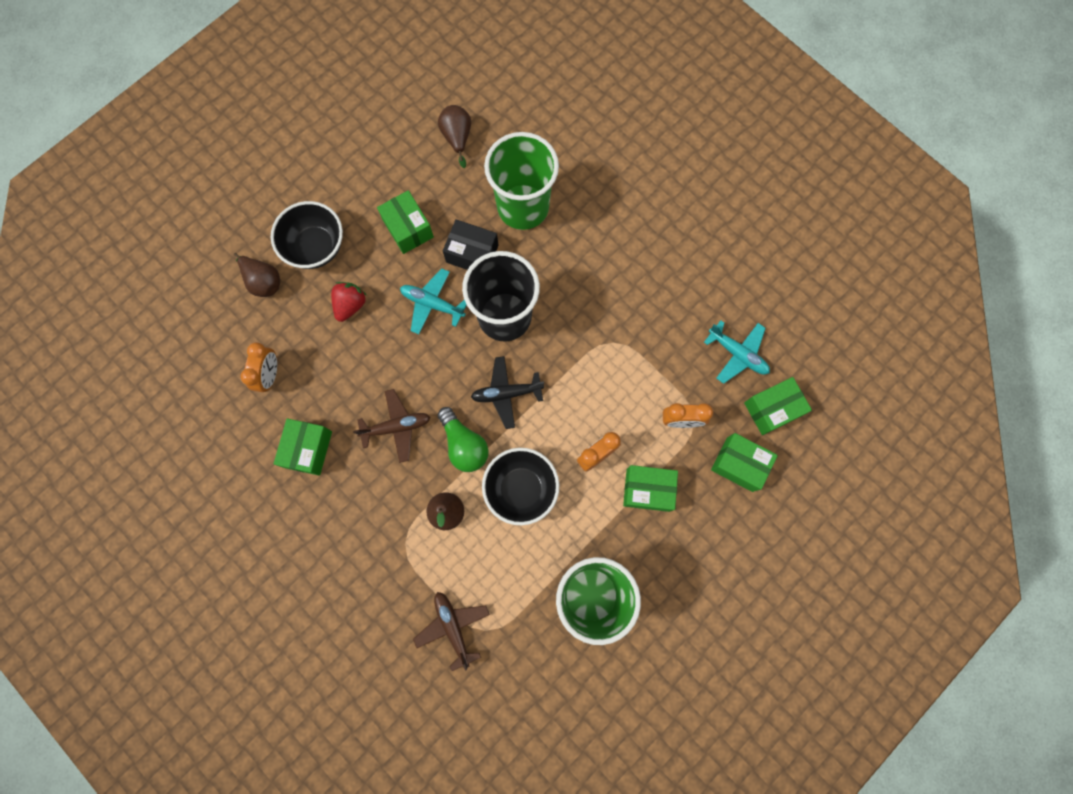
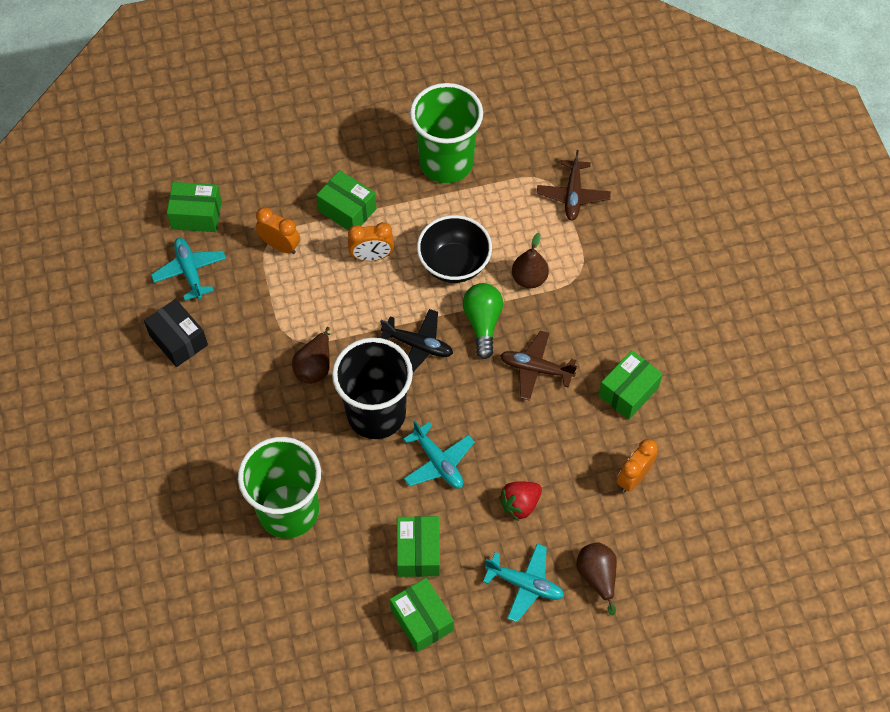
camera: 150 degrees left, 15 degrees down
black bowl [271,201,343,269] -> turquoise plane [483,544,564,622]
brown pear [438,105,471,168] -> brown pear moved to [292,327,331,384]
black box [443,219,499,270] -> black box moved to [144,299,208,367]
green box [711,433,778,492] -> green box moved to [390,578,454,652]

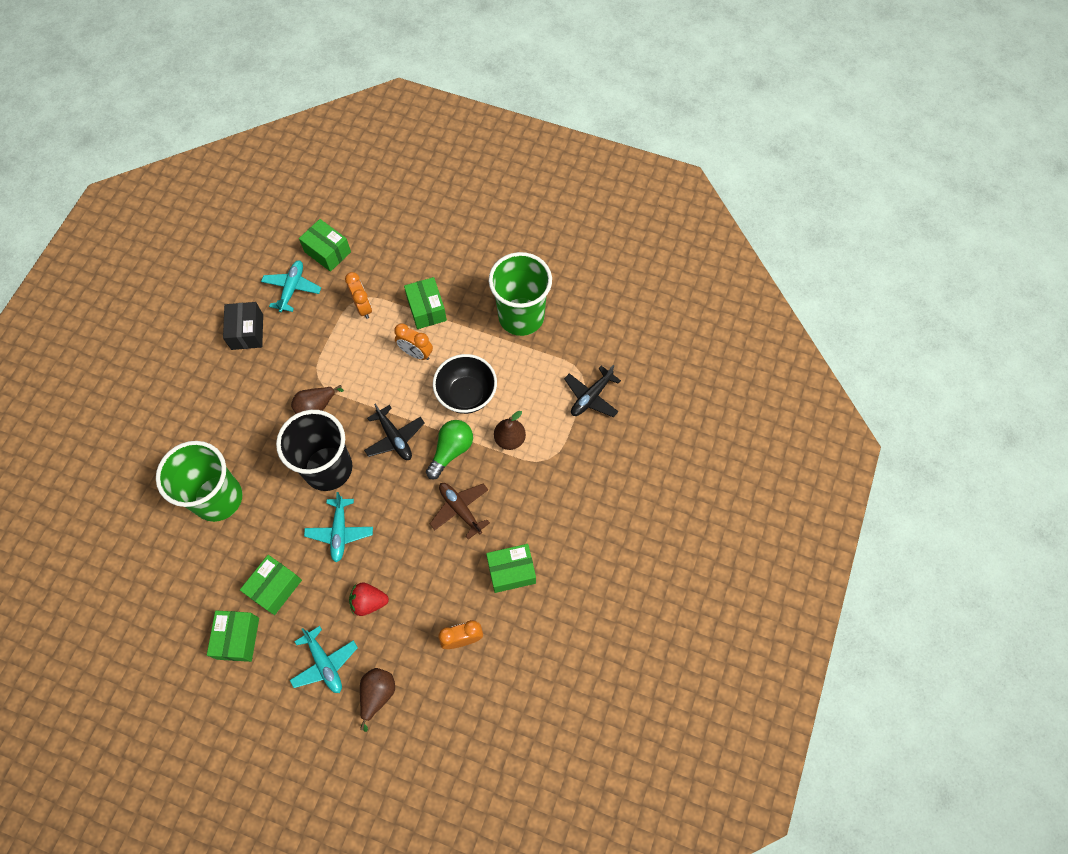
camera: 35 degrees right, 5 degrees up
brown plane [537,150,611,221] -> black plane [564,365,621,417]

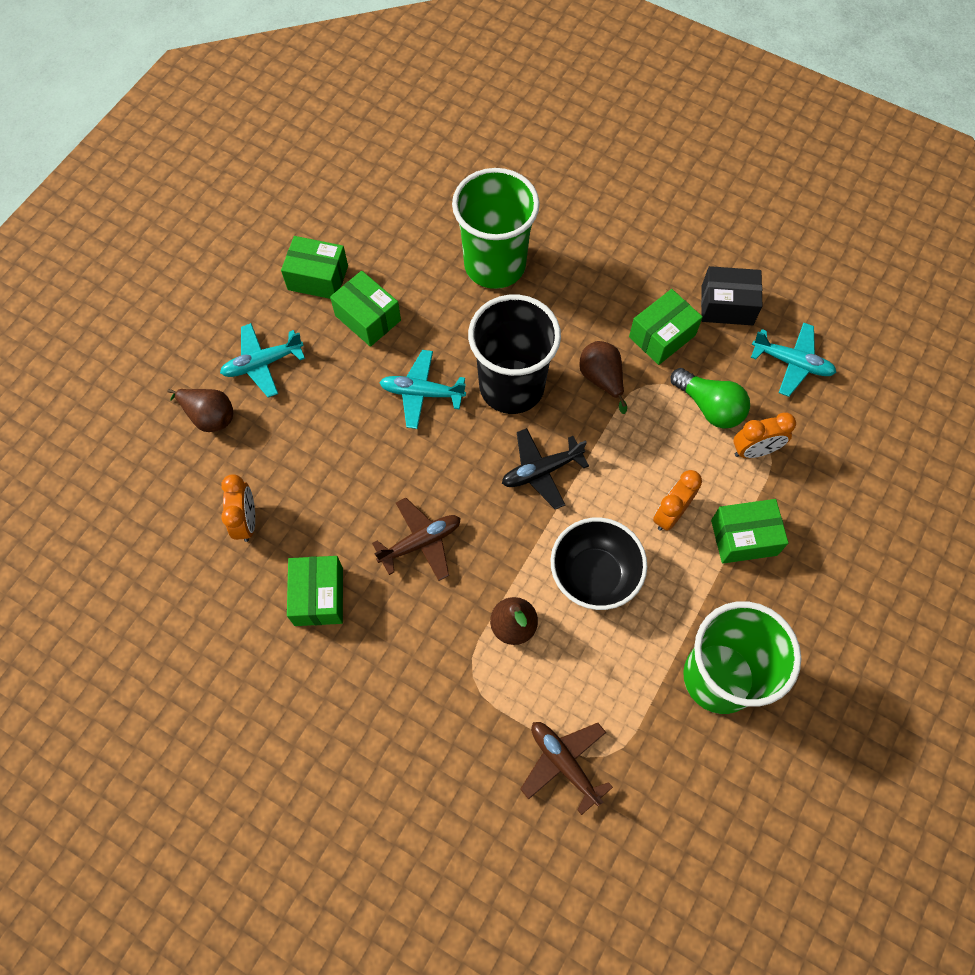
camera: 100 degrees right, 0 degrees up
green box [299,219,351,272] -> green box moved to [629,289,703,365]
red strawberry [349,583,389,616] -> none
green light bulb [426,420,473,479] -> green light bulb moved to [671,368,750,429]
black plane [564,365,621,417] -> brown plane [520,722,613,815]

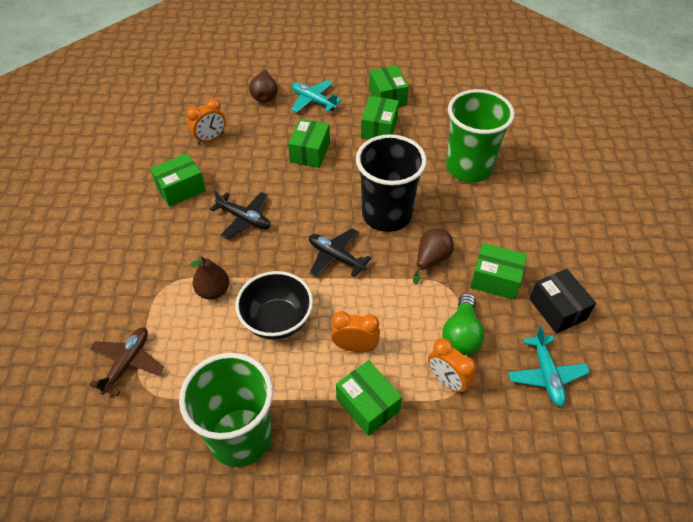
camera: 60 degrees right, 15 degrees down
brown plane [372,498,461,581] -> black plane [210,190,270,239]
turquoise plane [379,350,466,429] -> none
none -> green box [288,119,330,168]

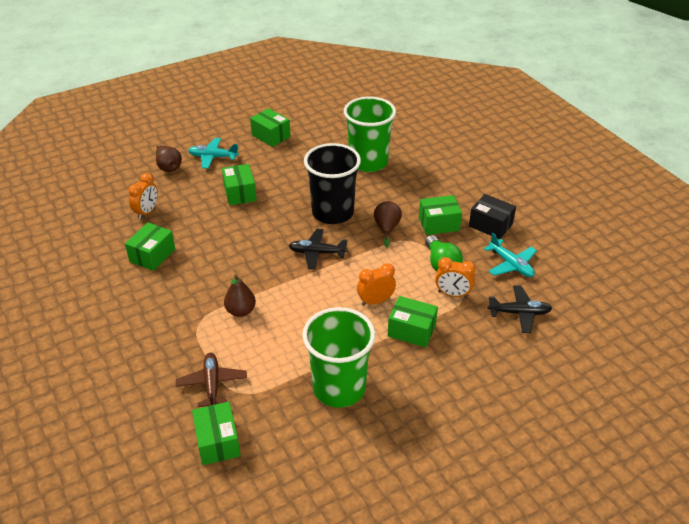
camera: 30 degrees left, 10 degrees down
black plane [210,190,270,239] -> black plane moved to [487,286,552,333]
black bowl [235,271,313,340] -> none
green box [361,96,399,140] -> green box moved to [192,402,241,465]

